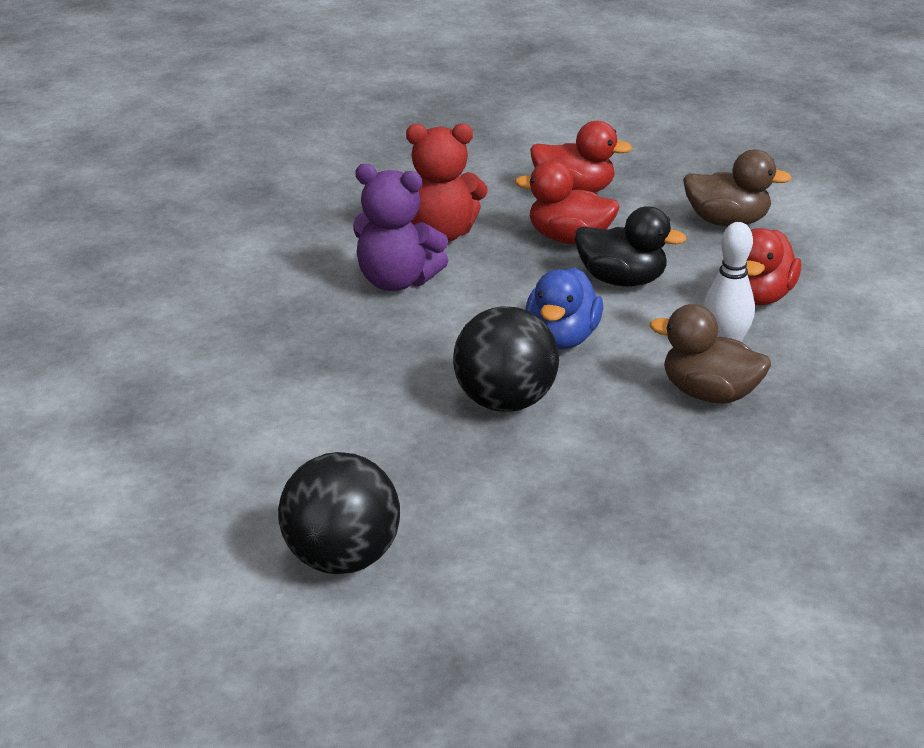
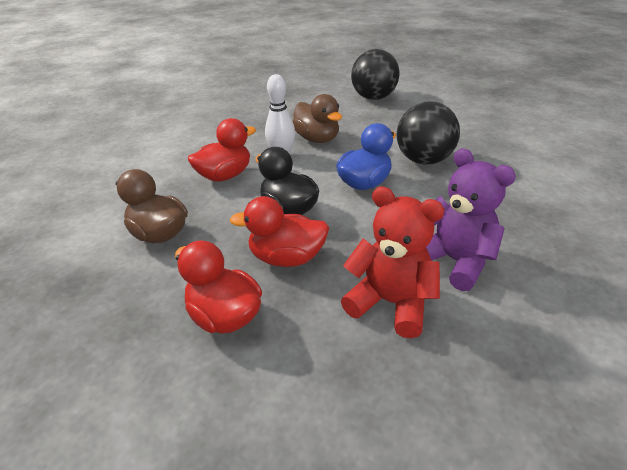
camera: 150 degrees left, 5 degrees up
black ball [278,452,400,574] -> black ball moved to [351,49,400,100]
red duck [515,161,620,245] -> red duck turned 135 degrees clockwise [229,196,329,267]

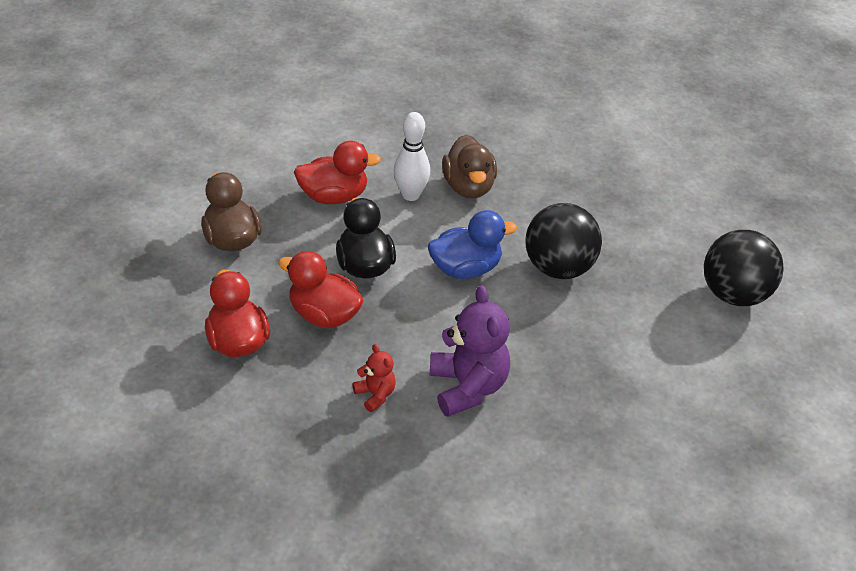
camera: 25 degrees right, 5 degrees up
red teddy bear [341,186,445,338] -> red teddy bear [352,344,396,412], size x0.51
black ball [351,49,400,100] -> black ball moved to [704,230,784,306]

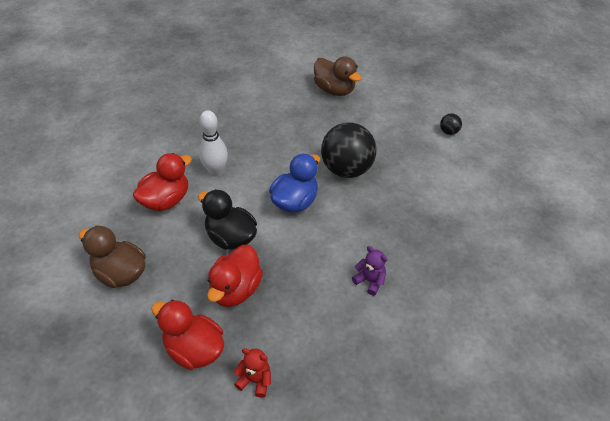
camera: 35 degrees left, 5 degrees up
red duck [278,251,364,328] -> red duck turned 60 degrees counterclockwise [207,245,263,307]
red teddy bear [352,344,396,412] -> red teddy bear moved to [234,348,271,398]
purple teddy bear [430,285,510,417] -> purple teddy bear [352,246,388,296], size x0.51
brown duck [442,135,497,199] -> brown duck moved to [314,56,361,96]
black ball [704,230,784,306] -> black ball [440,113,462,135], size x0.42

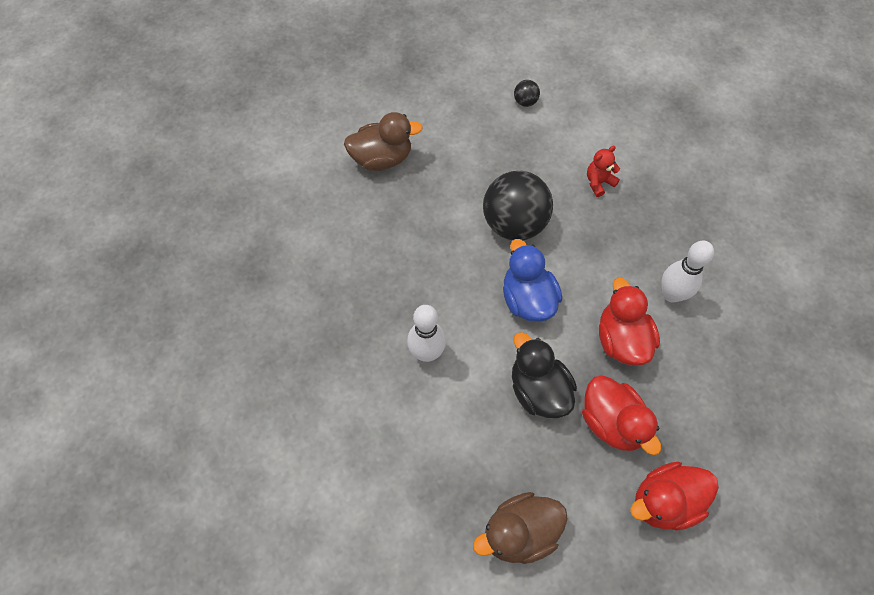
camera: 55 degrees left, 15 degrees up
red duck [133,153,192,211] -> red duck moved to [599,277,660,366]
black duck [198,189,257,250] -> black duck turned 75 degrees clockwise [512,332,577,418]
red teddy bear [234,348,271,398] -> red teddy bear moved to [587,146,620,197]
purple teddy bear [352,246,388,296] -> white bowling pin [661,241,714,303]

